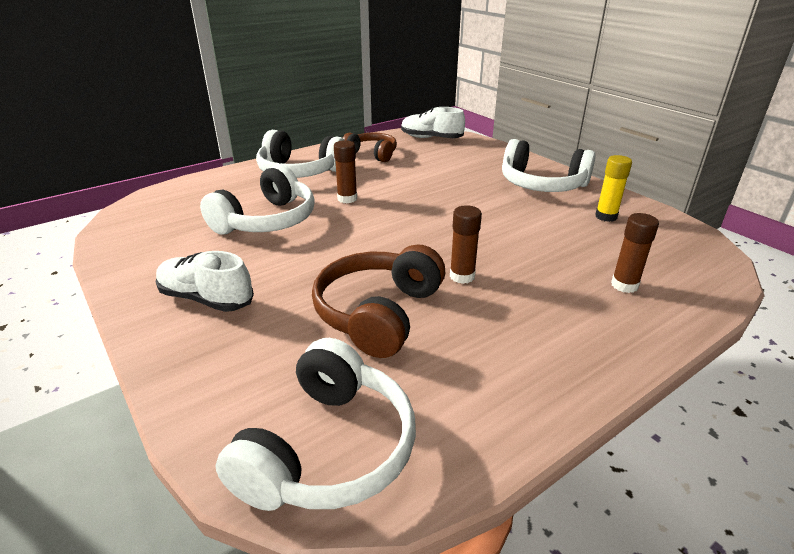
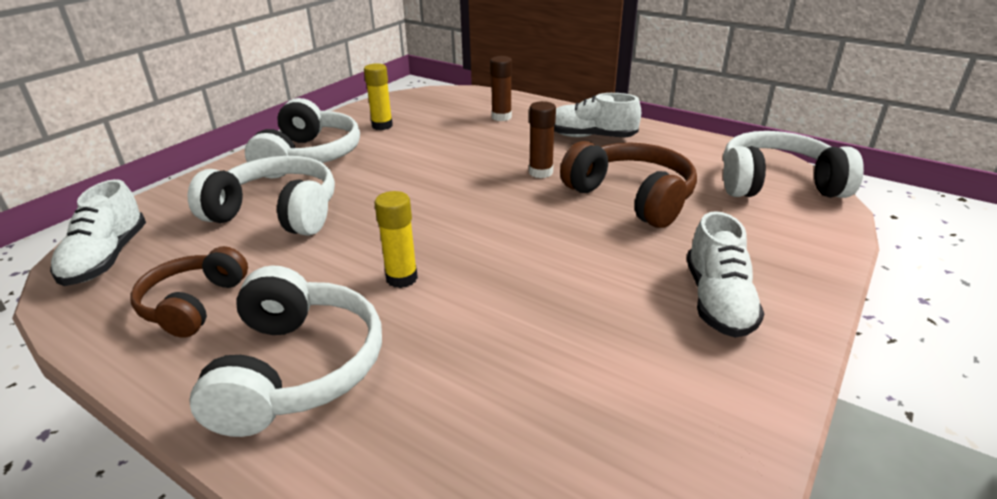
camera: 110 degrees left, 0 degrees up
white headphones [200,165,315,235] -> white headphones moved to [188,156,335,236]
brown headphones [312,244,445,358] -> brown headphones turned 135 degrees counterclockwise [560,141,697,228]
brown glue stick [334,140,357,203] -> yellow glue stick [375,191,418,288]
none -> white shoe [554,93,641,137]

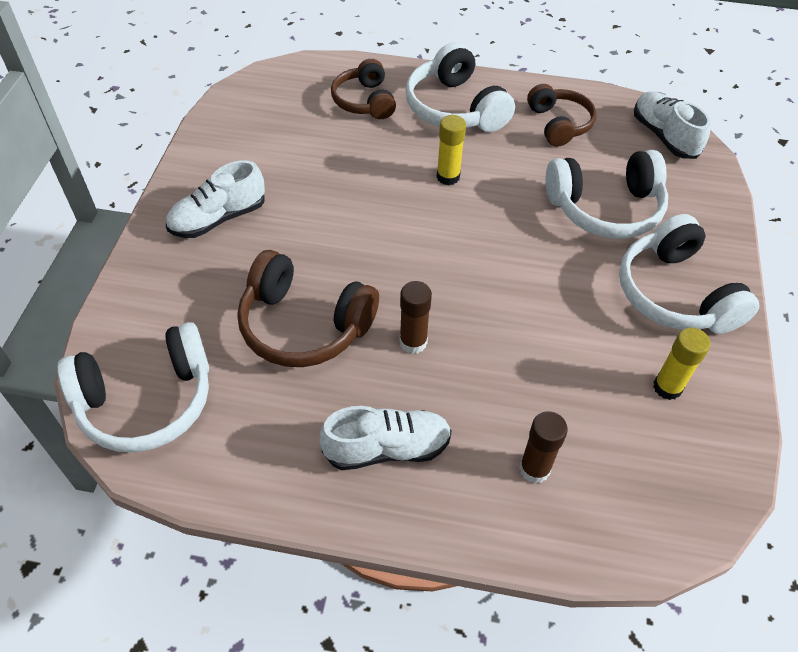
camera: 155 degrees right, 20 degrees up
white shoe [687,211,764,338] -> white shoe turned 105 degrees counterclockwise [166,160,265,238]
none -> brown headphones [331,59,396,119]

